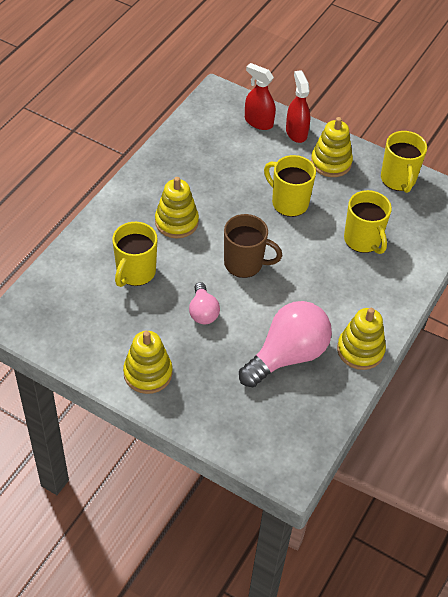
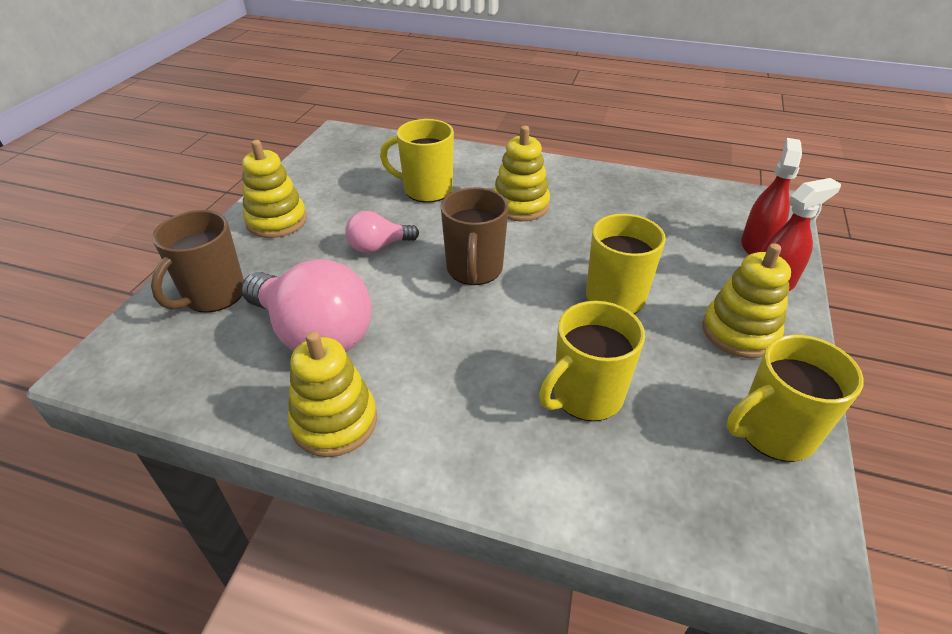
camera: 80 degrees right, 10 degrees down
none -> brown mug [151,210,244,313]

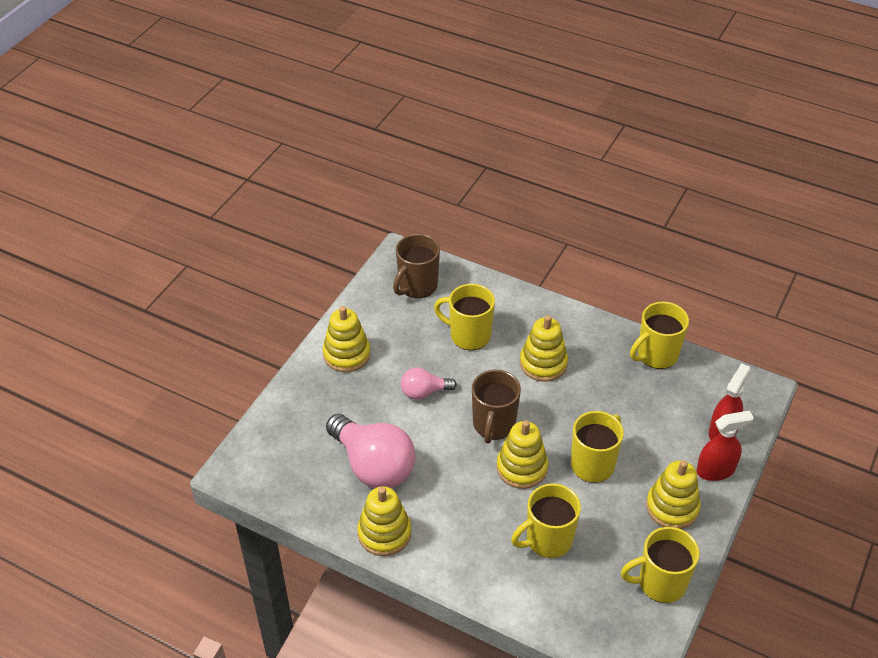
camera: 10 degrees right, 5 degrees up
brown mug [151,210,244,313] -> brown mug moved to [393,234,440,298]
none -> yellow stacking toy [496,420,548,489]
none -> yellow mug [630,302,689,369]

